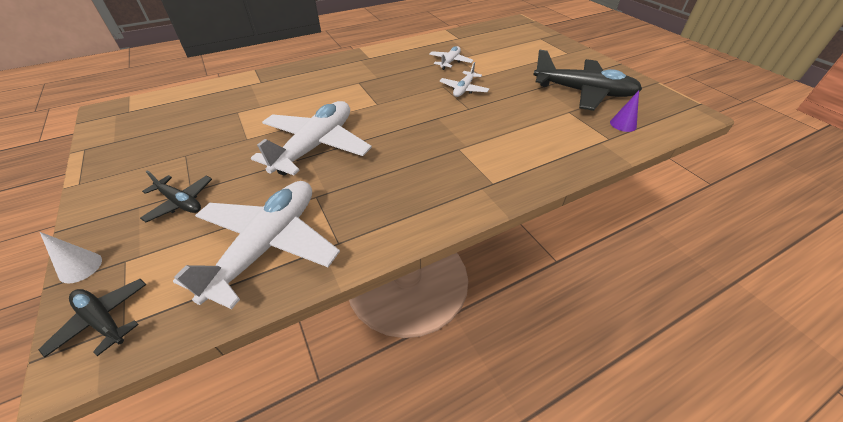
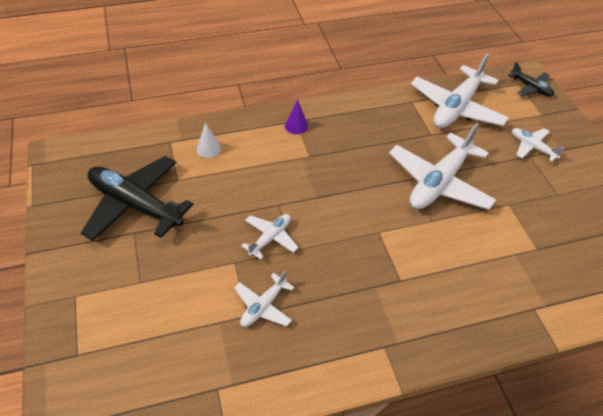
camera: 170 degrees left, 5 degrees up
white cone [40,232,102,283] -> white cone moved to [197,122,221,158]
black plane [140,170,212,222] -> white plane [512,128,565,162]
purple cone [610,91,639,132] -> purple cone moved to [285,99,308,134]

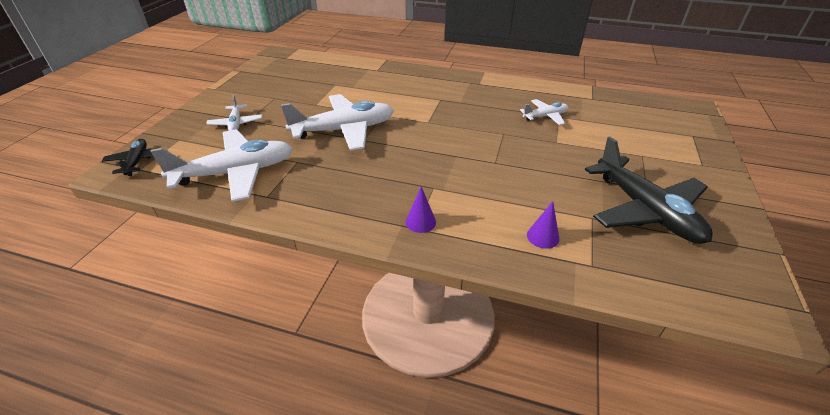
camera: 145 degrees left, 10 degrees down
white cone [197,122,221,158] -> purple cone [527,201,559,249]
white plane [241,214,298,260] -> none

